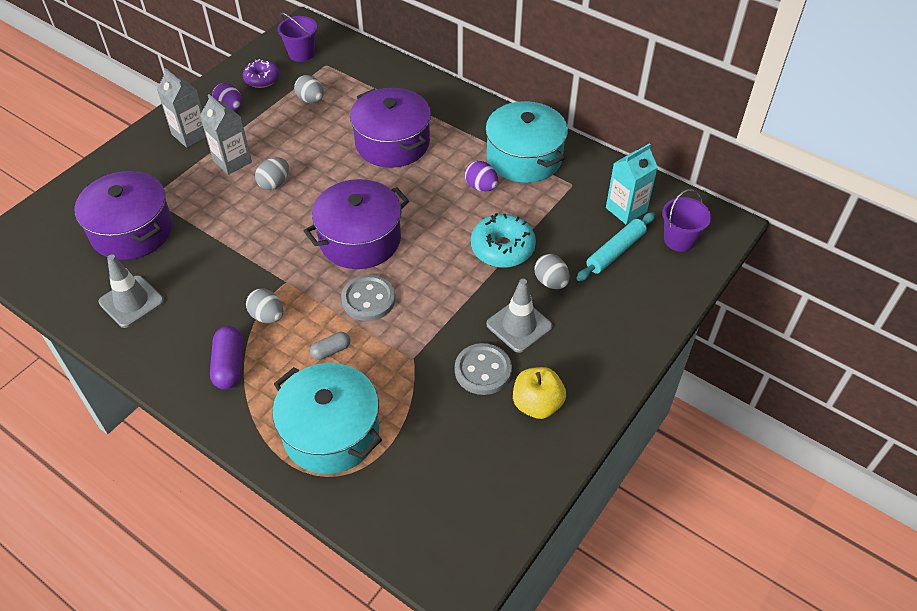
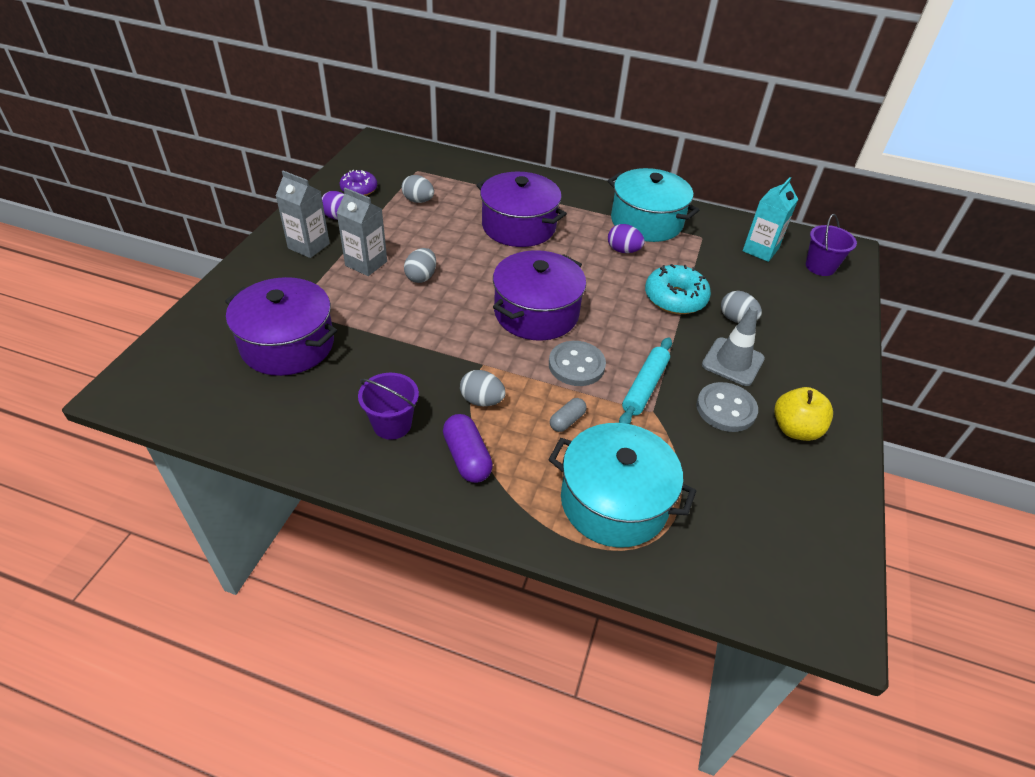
camera: 20 degrees left, 5 degrees down
grey traffic cone [99,254,164,328] -> none
purple bucket [277,13,317,62] -> purple bucket moved to [358,373,419,440]
turquoise rolling pin [577,212,655,281] -> turquoise rolling pin moved to [619,337,672,424]

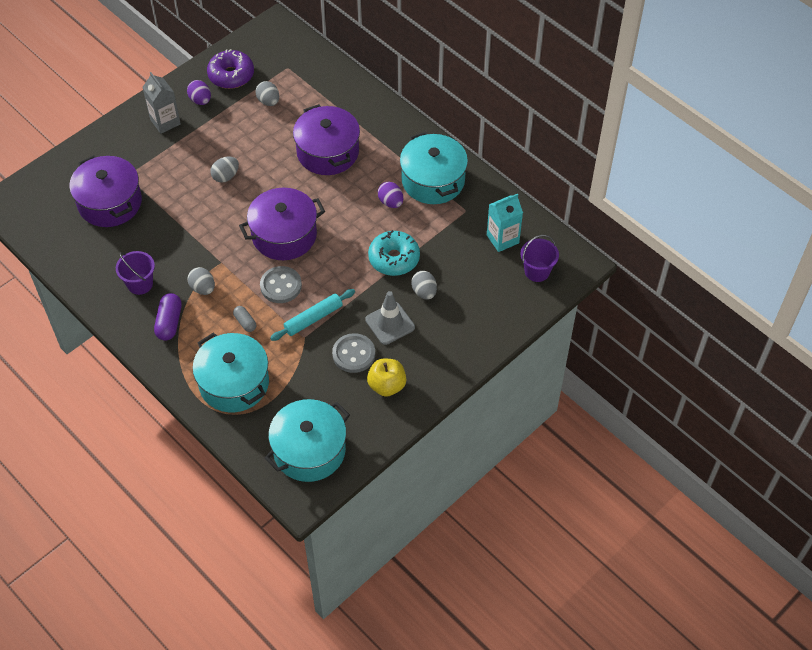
camera: 30 degrees right, 10 degrees up
grey carton [336,188,387,276] -> none
purple donut [339,170,377,196] -> purple donut [207,49,254,89], size x1.51
grey capsule [550,398,587,432] -> grey capsule turned 75 degrees clockwise [233,306,256,332]
none -> turquoise pot [265,399,350,482]

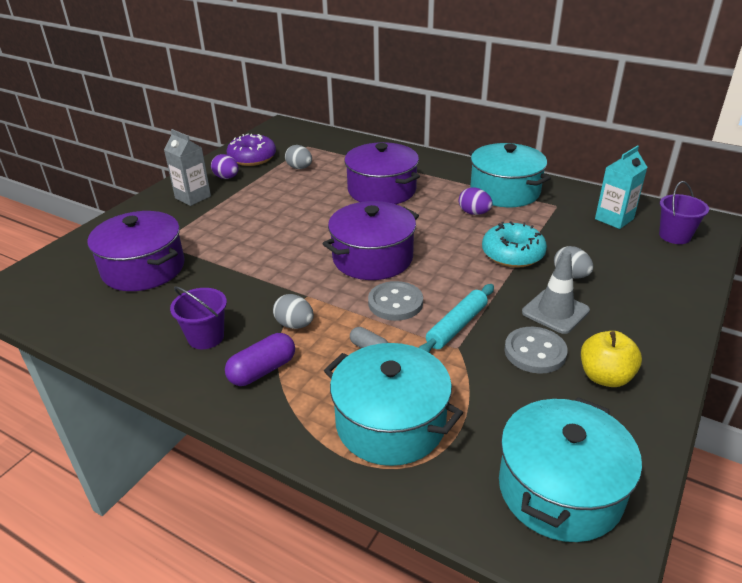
camera: 15 degrees left, 20 degrees down
purple capsule [154,293,182,340] -> purple capsule turned 60 degrees clockwise [225,333,295,386]
grey egg [210,156,239,183] -> none

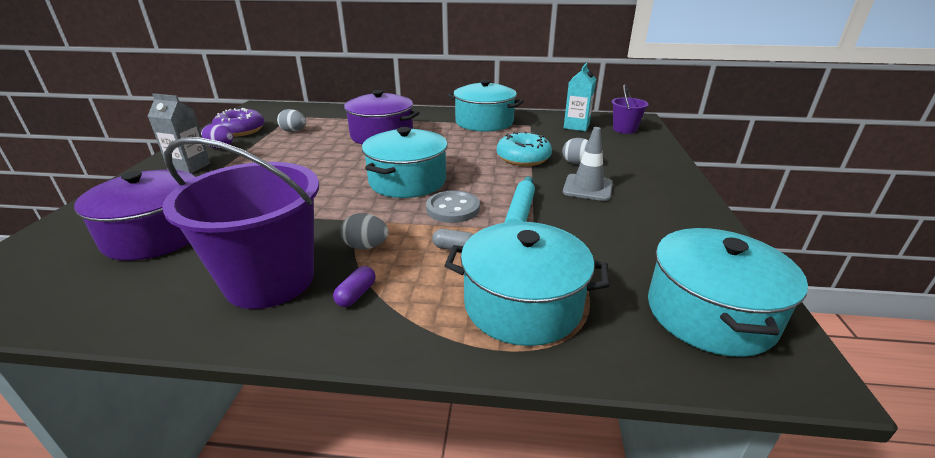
camera: 25 degrees left, 5 degrees down
purple bucket [170,286,227,349] -> purple bucket [162,137,319,309], size x2.04
purple capsule [225,333,295,386] -> purple capsule [333,266,376,307], size x0.62
purple pot [322,201,419,280] -> turquoise pot [362,127,448,198]
purple egg [459,187,492,215] -> none
grey button [504,327,568,373] -> none
yellow apple [581,331,642,387] -> none

